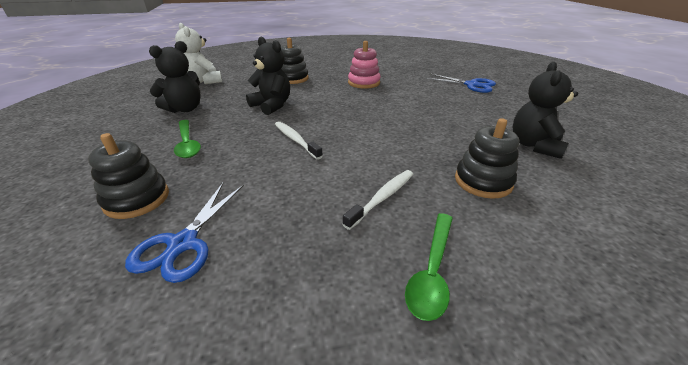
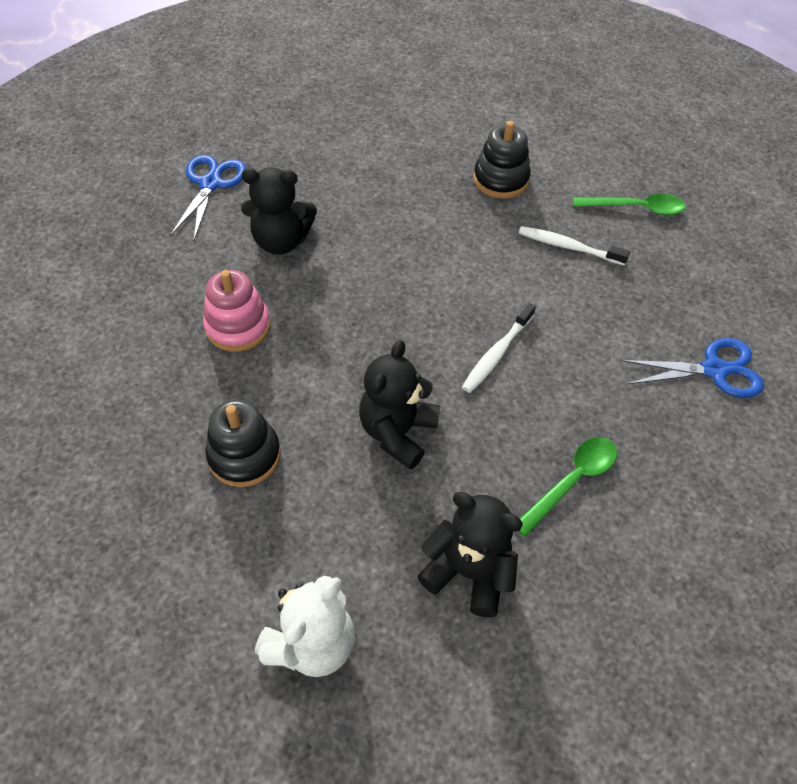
camera: 110 degrees left, 20 degrees up
black stacking toy [88,133,169,219] -> none
black teddy bear [512,62,578,159] -> black teddy bear moved to [241,167,317,255]

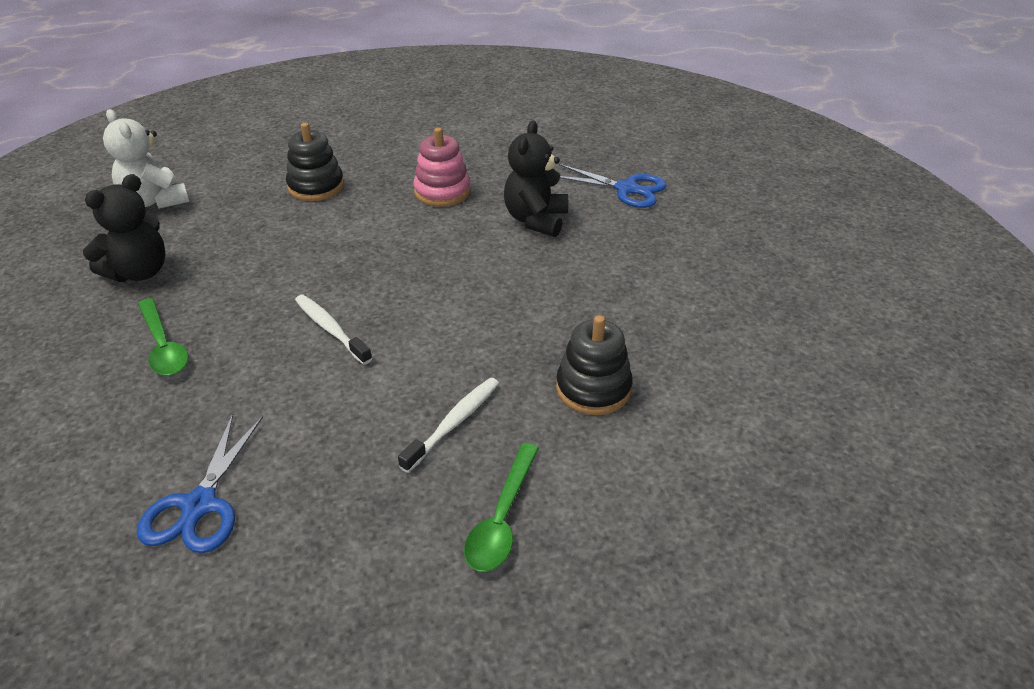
camera: 105 degrees right, 15 degrees down
black teddy bear [359,340,440,470] -> none

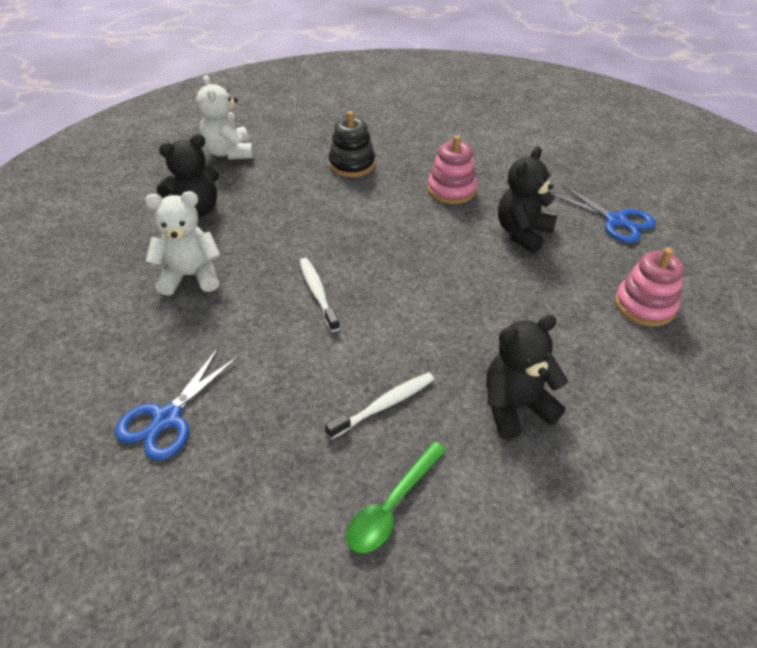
camera: 20 degrees right, 5 degrees up
green spoon [138,298,189,375] -> white teddy bear [145,191,221,296]
black stacking toy [556,315,633,415] -> black teddy bear [486,315,568,439]
none -> pink stacking toy [615,248,684,326]

